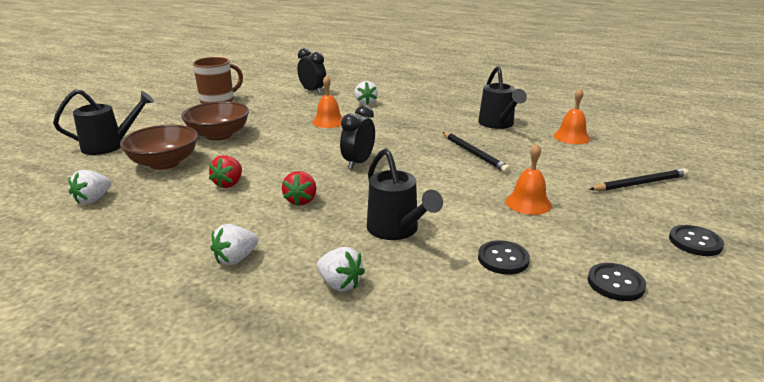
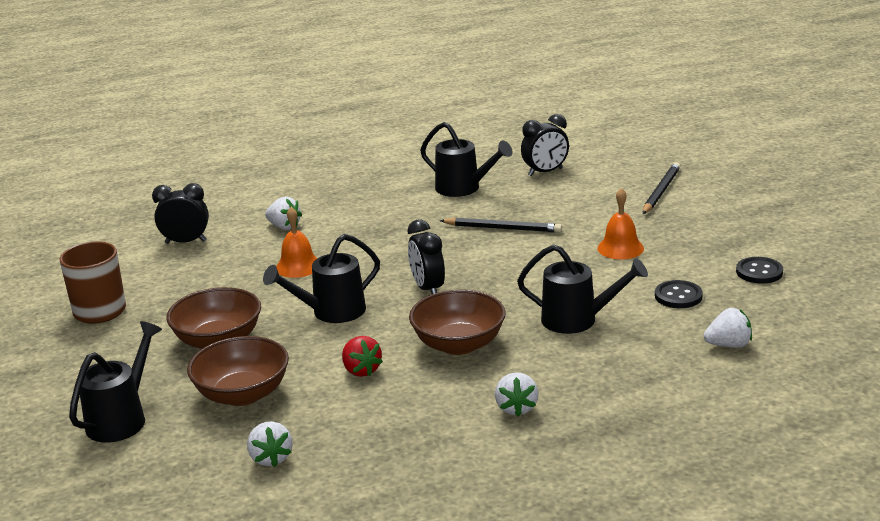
camera: 45 degrees left, 0 degrees up
red strawberry [282,171,316,206] -> brown bowl [409,290,506,355]
white strawberry [317,247,365,292] -> white strawberry moved to [704,308,752,348]
orange bell [553,88,590,144] -> black clock [521,114,569,176]
black button [669,225,724,256] -> none
none -> black watering can [263,234,380,323]

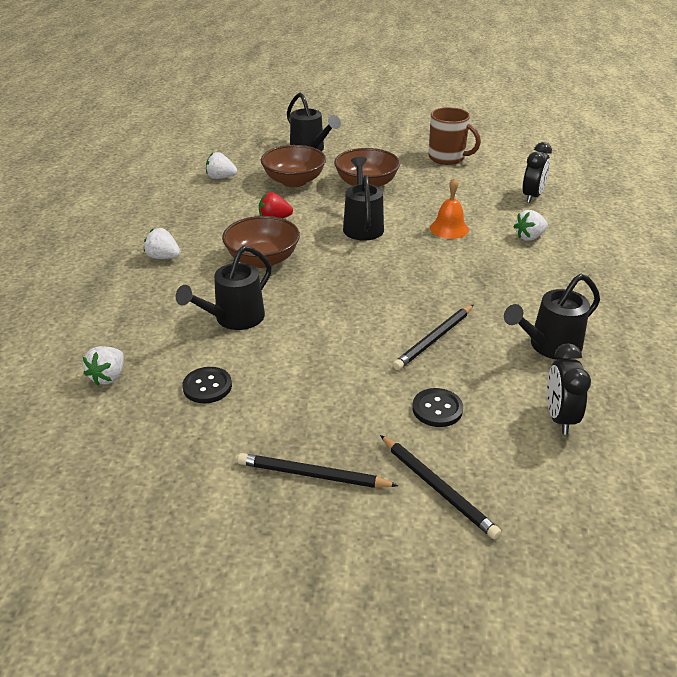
camera: 115 degrees right, 10 degrees up
black clock [408,219,445,294] -> none
orange bell [597,188,644,260] -> none
black button [736,257,783,284] -> black button moved to [412,388,463,427]
none -> black pencil [238,453,399,488]

